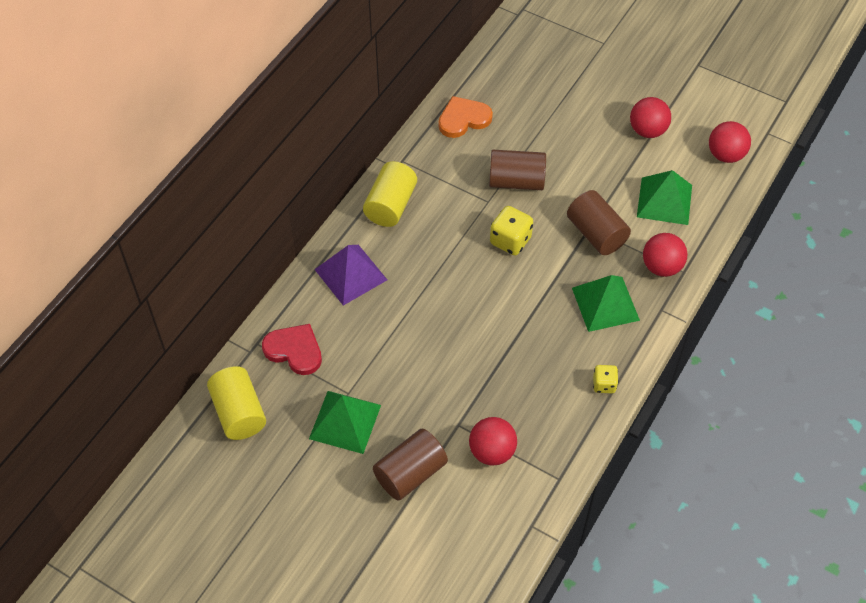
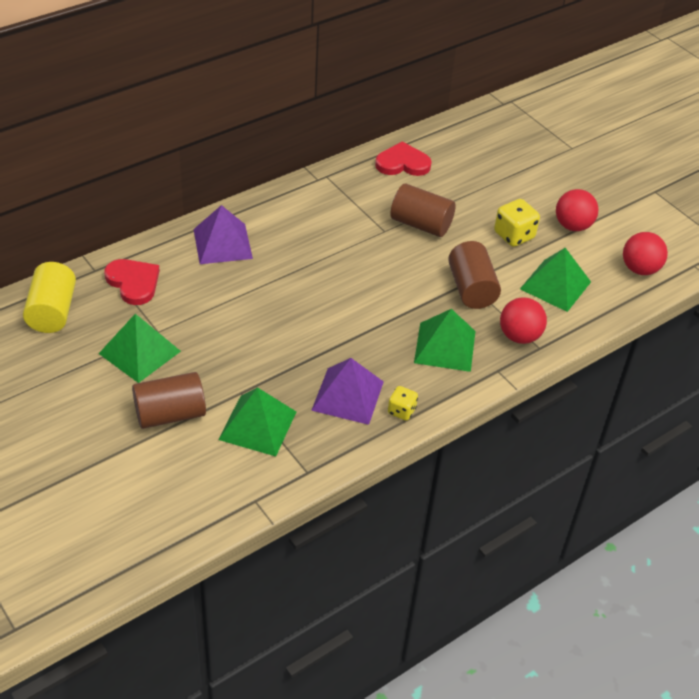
camera: 20 degrees right, 10 degrees down
yellow cylinder [363,161,417,227] -> none
orange heart [439,96,493,138] -> red heart [375,142,432,176]
red ball [469,417,517,466] -> green pyramid [218,387,296,456]
yellow dice [490,206,533,256] -> yellow dice moved to [494,199,540,247]
none -> purple pyramid [311,358,384,425]

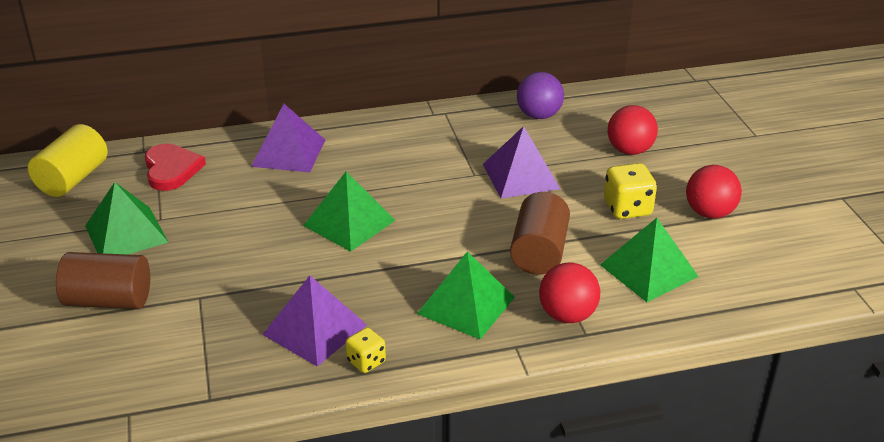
camera: 25 degrees right, 10 degrees down
green pyramid [218,387,296,456] -> green pyramid moved to [303,171,395,252]
red heart [375,142,432,176] -> purple ball [517,72,564,119]
brown cylinder [390,183,456,237] -> purple pyramid [483,126,560,199]
red ball [623,232,668,275] -> red ball moved to [608,105,658,155]

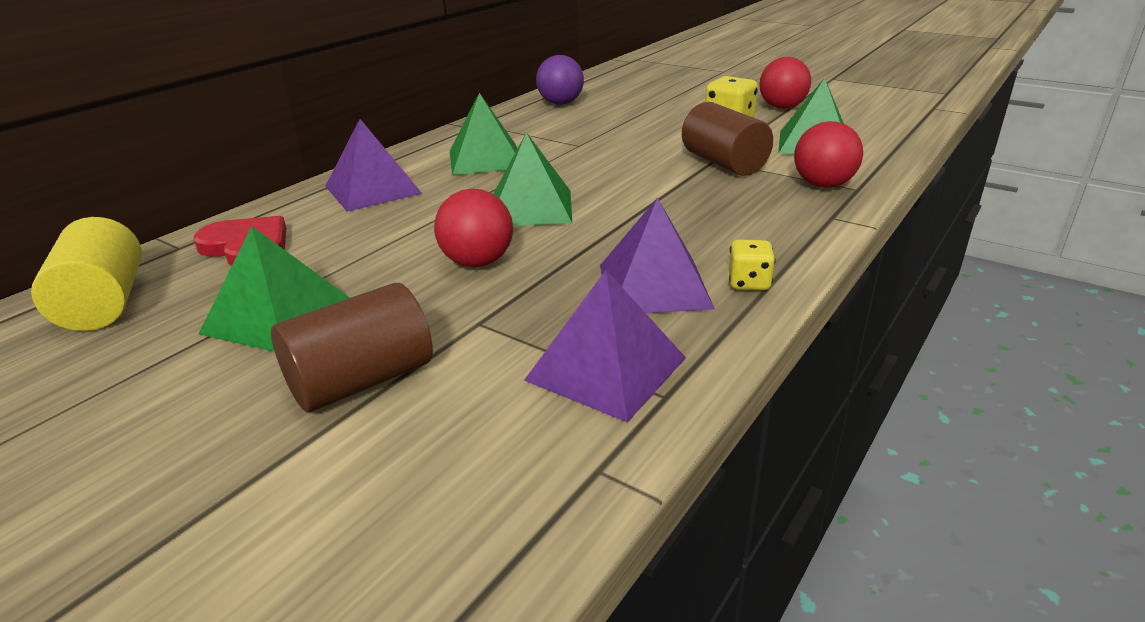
camera: 40 degrees left, 5 degrees down
green pyramid [417,251,515,339] -> green pyramid moved to [450,93,517,175]
purple pyramid [483,126,560,199] -> purple pyramid moved to [524,270,686,423]
red ball [608,105,658,155] -> red ball moved to [434,189,513,267]

